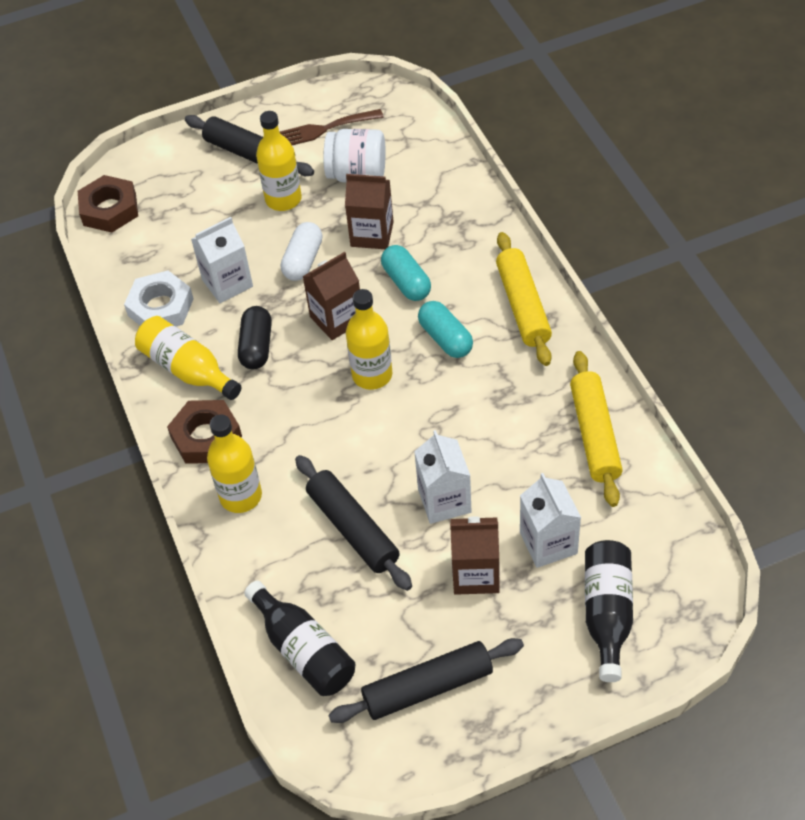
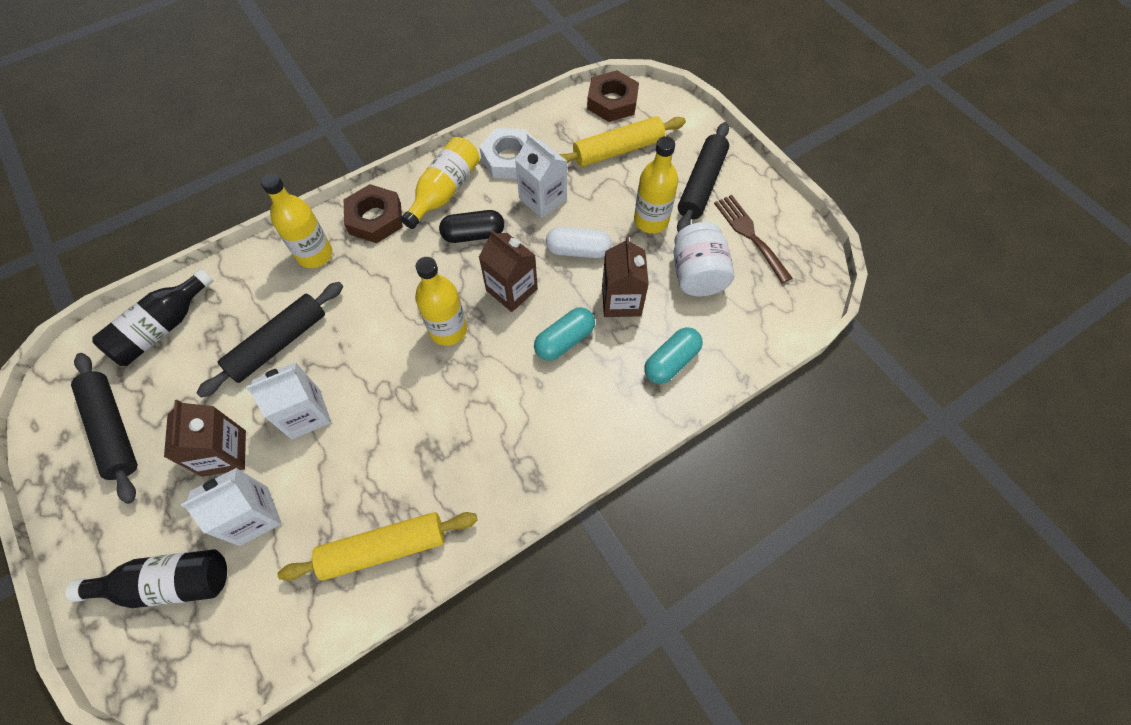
camera: 75 degrees right, 10 degrees up
turquoise capsule [418,301,473,358] -> turquoise capsule moved to [644,327,703,384]
yellow rolling pin [496,232,552,366] -> yellow rolling pin moved to [559,116,686,167]

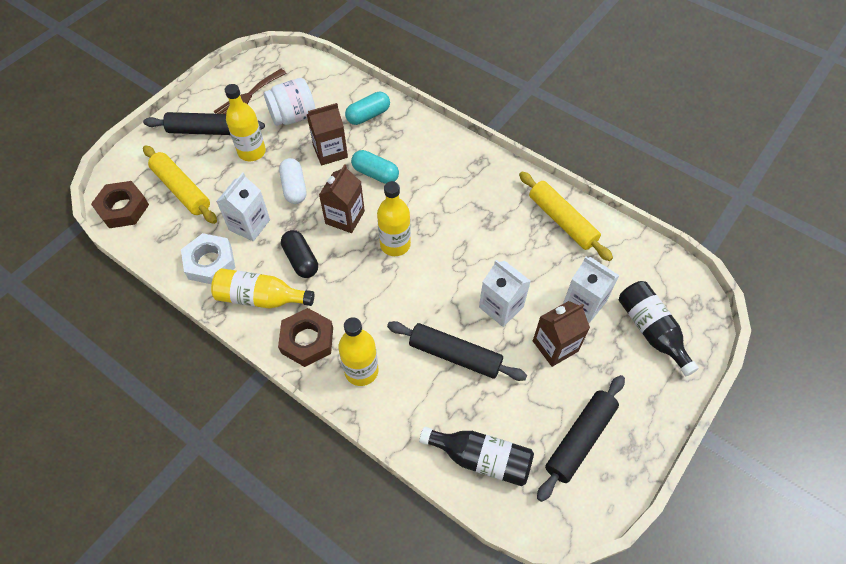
camera: 110 degrees left, 5 degrees down
turquoise capsule [644,327,703,384] -> turquoise capsule turned 60 degrees counterclockwise [345,92,390,125]

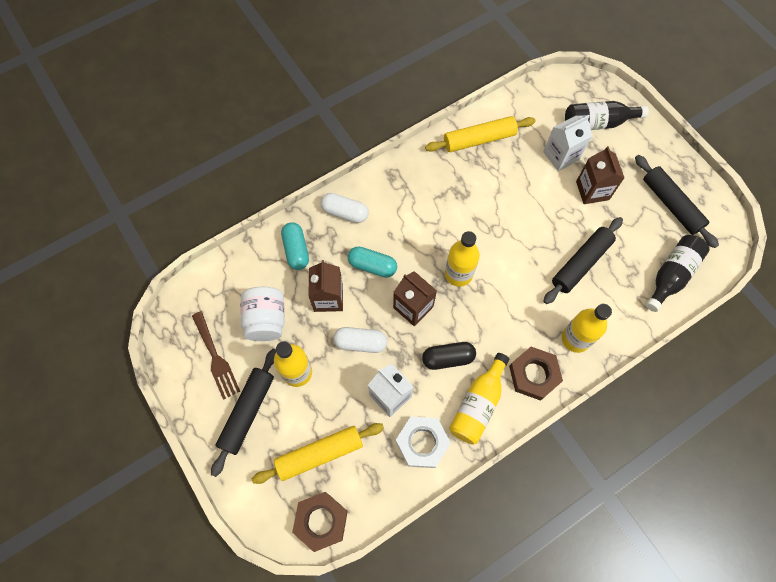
camera: 70 degrees left, 10 degrees up
turquoise capsule [351,150,399,184] -> turquoise capsule turned 60 degrees clockwise [348,246,397,278]
white carton [479,260,531,327] -> none
none -> white capsule [321,193,369,223]

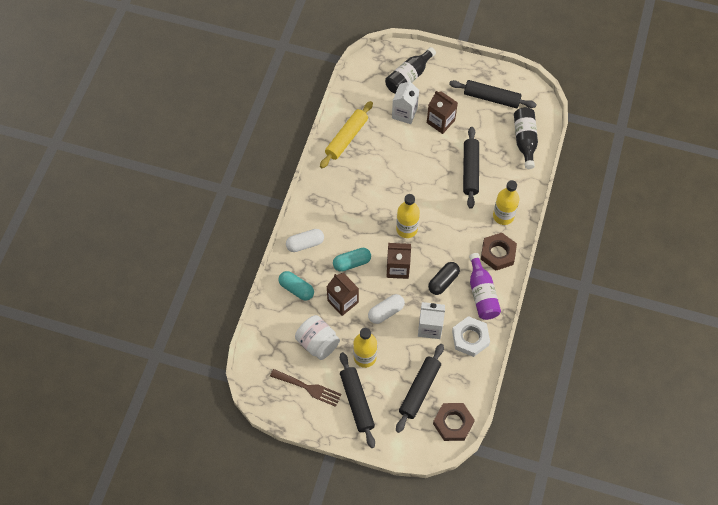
camera: 40 degrees left, 5 degrees down
yellow rolling pin [252,423,384,484] -> black rolling pin [396,344,444,433]
yellow bottle [449,353,509,445] -> purple bottle [469,253,501,320]

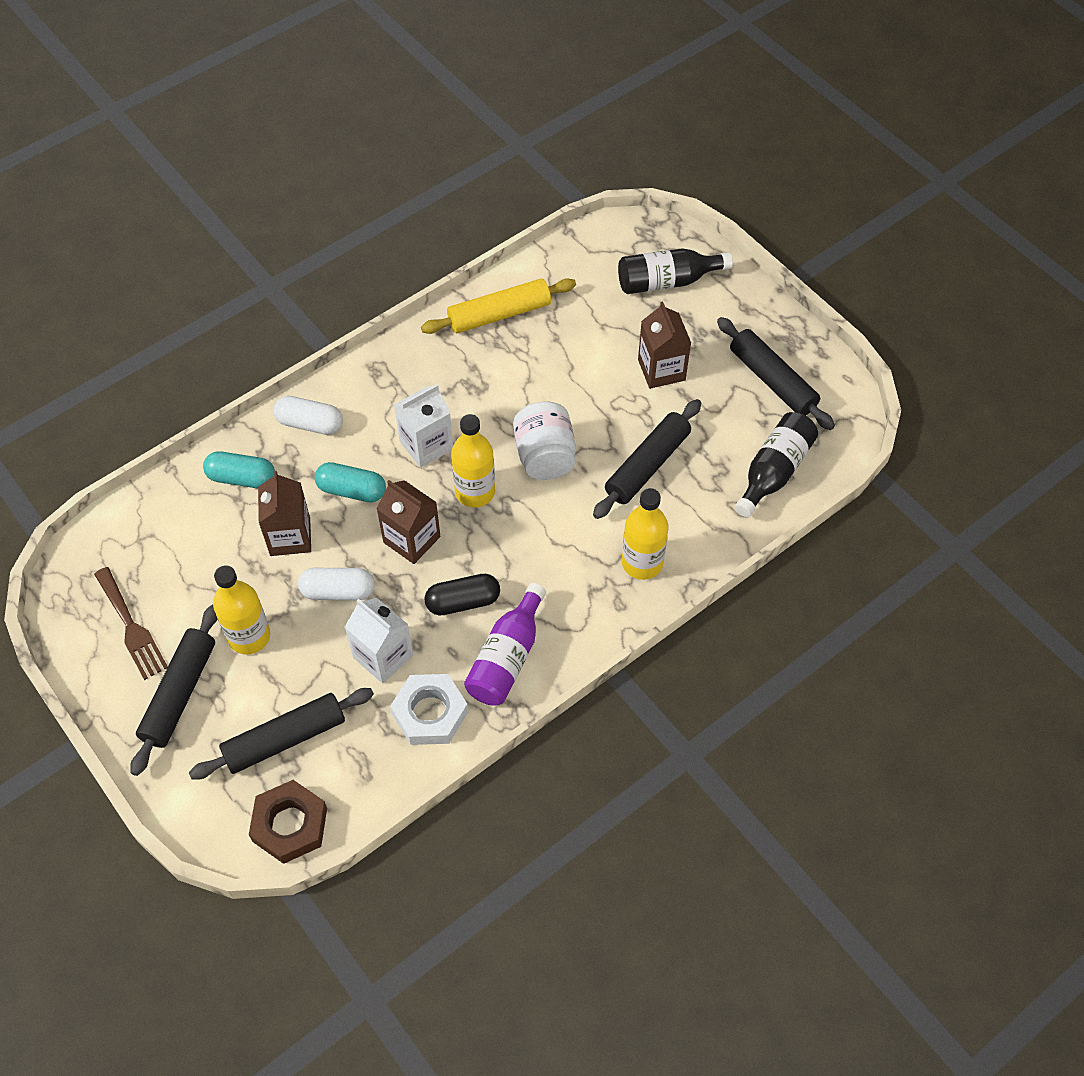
camera: 35 degrees right, 5 degrees down
turquoise capsule [278,271,314,301] -> turquoise capsule turned 60 degrees counterclockwise [203,451,275,488]
white jar [295,315,340,360] -> white jar moved to [513,402,576,480]
white carton [392,79,419,124] -> white carton moved to [394,384,453,468]
brown nut [481,233,517,271] -> none

